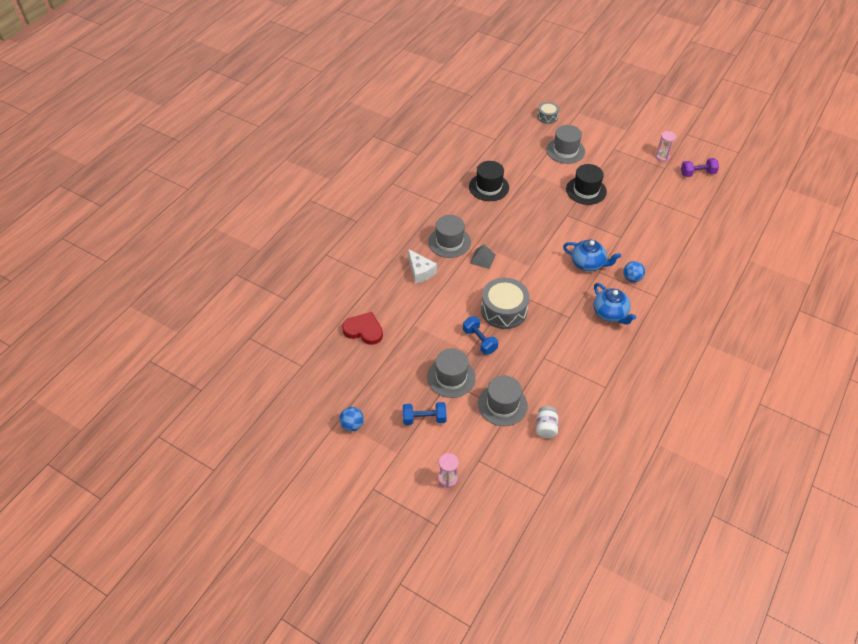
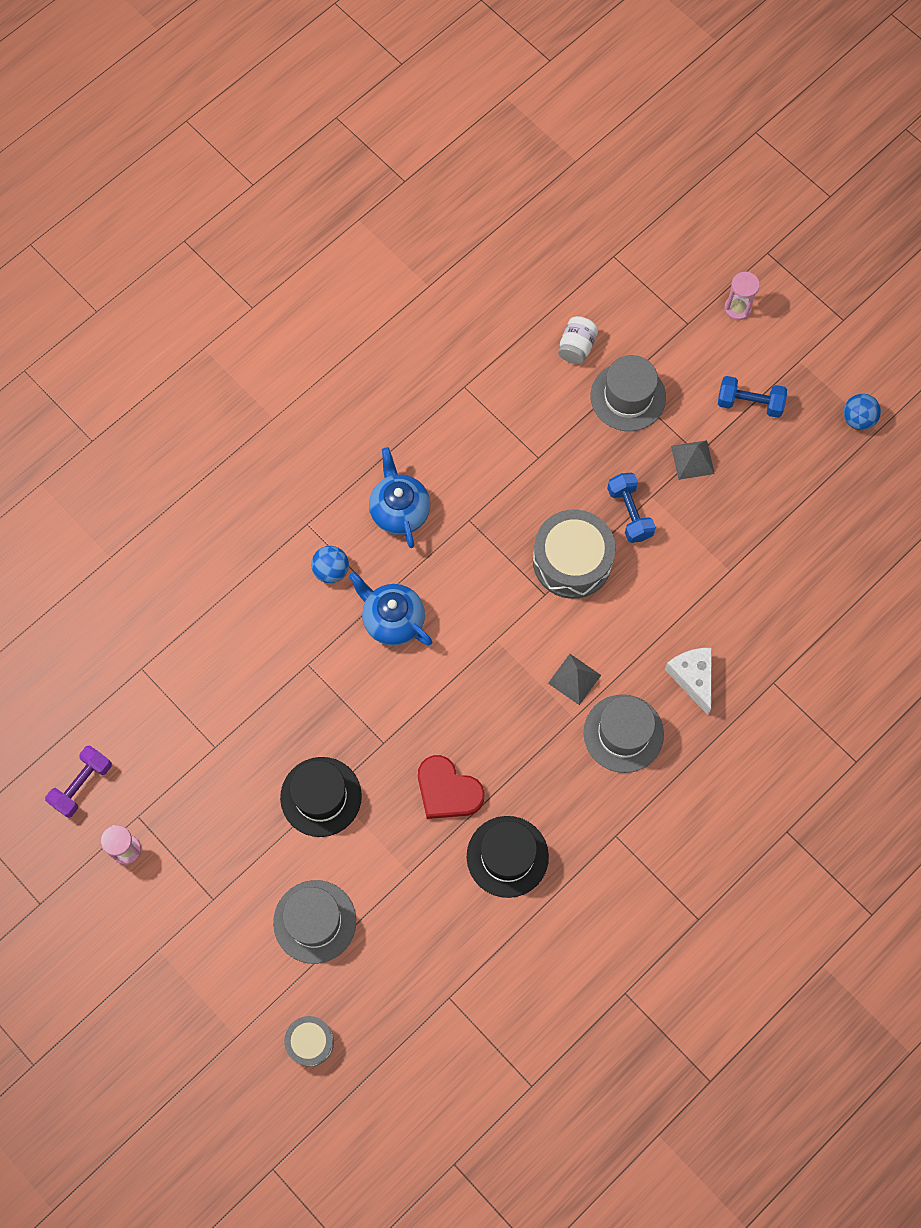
camera: 165 degrees left, 20 degrees up
red heart [342,312,383,345] -> red heart moved to [418,755,485,819]
grey hat [427,348,476,398] -> grey pyramid [671,440,715,480]
purple dumbbell [681,158,719,177] -> purple dumbbell turned 60 degrees counterclockwise [45,745,112,818]

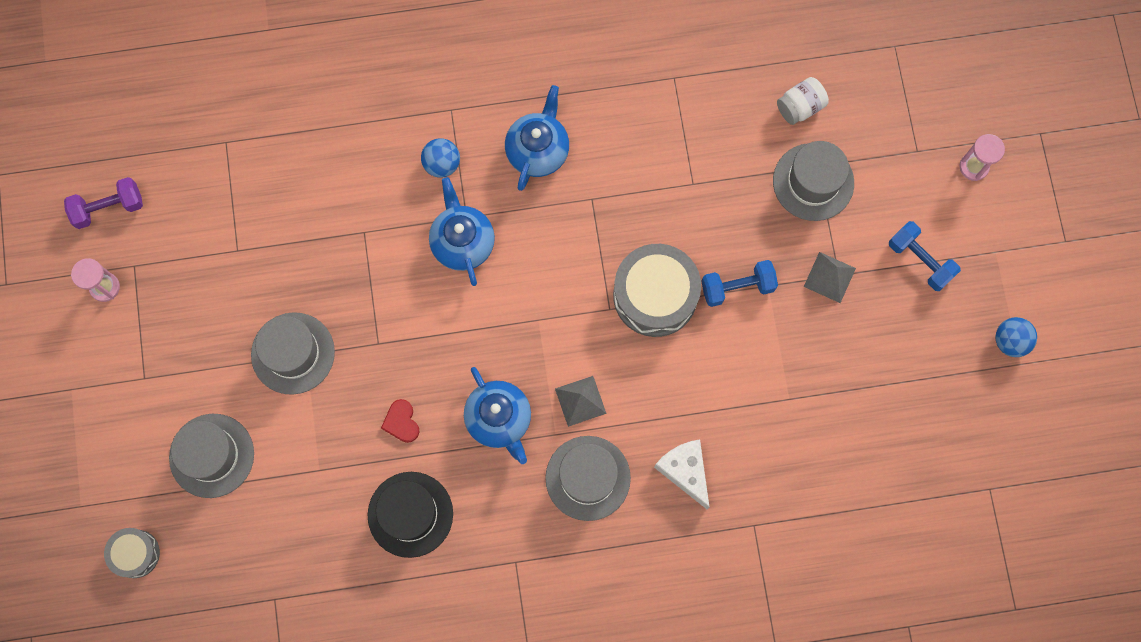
camera: 35 degrees right, 5 degrees up
black hat [280,757,362,837] -> grey hat [251,312,335,395]
red heart [418,755,485,819] -> red heart [381,399,419,443], size x0.57
blue dumbbell [607,473,656,543] -> blue dumbbell turned 60 degrees clockwise [701,260,778,307]
white cheese [665,648,712,715] -> white cheese turned 45 degrees counterclockwise [654,439,710,509]
none -> blue teapot [464,367,531,464]

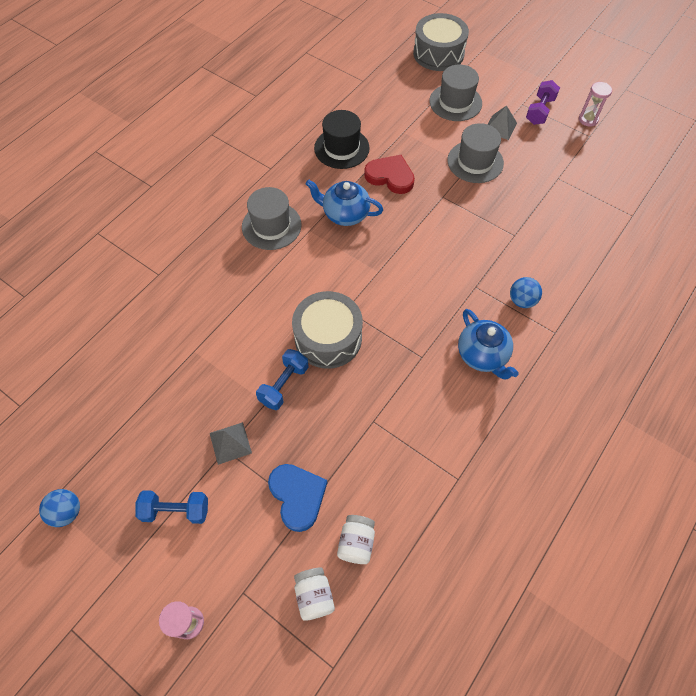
camera: 135 degrees right, 15 degrees down
purple dumbbell [64,177,143,229] -> purple dumbbell moved to [526,80,560,125]
grey drum [104,528,160,578] -> grey drum [413,13,469,71], size x1.82
red heart [381,399,419,443] -> red heart [364,155,415,194], size x1.75
blue teapot [429,177,495,286] -> none
grey pyramid [555,376,607,427] -> grey pyramid moved to [488,106,517,140]
white cheese [654,439,710,509] -> none
grey hat [773,141,854,221] -> blue heart [268,464,327,532]
none -> white jar [294,567,335,621]

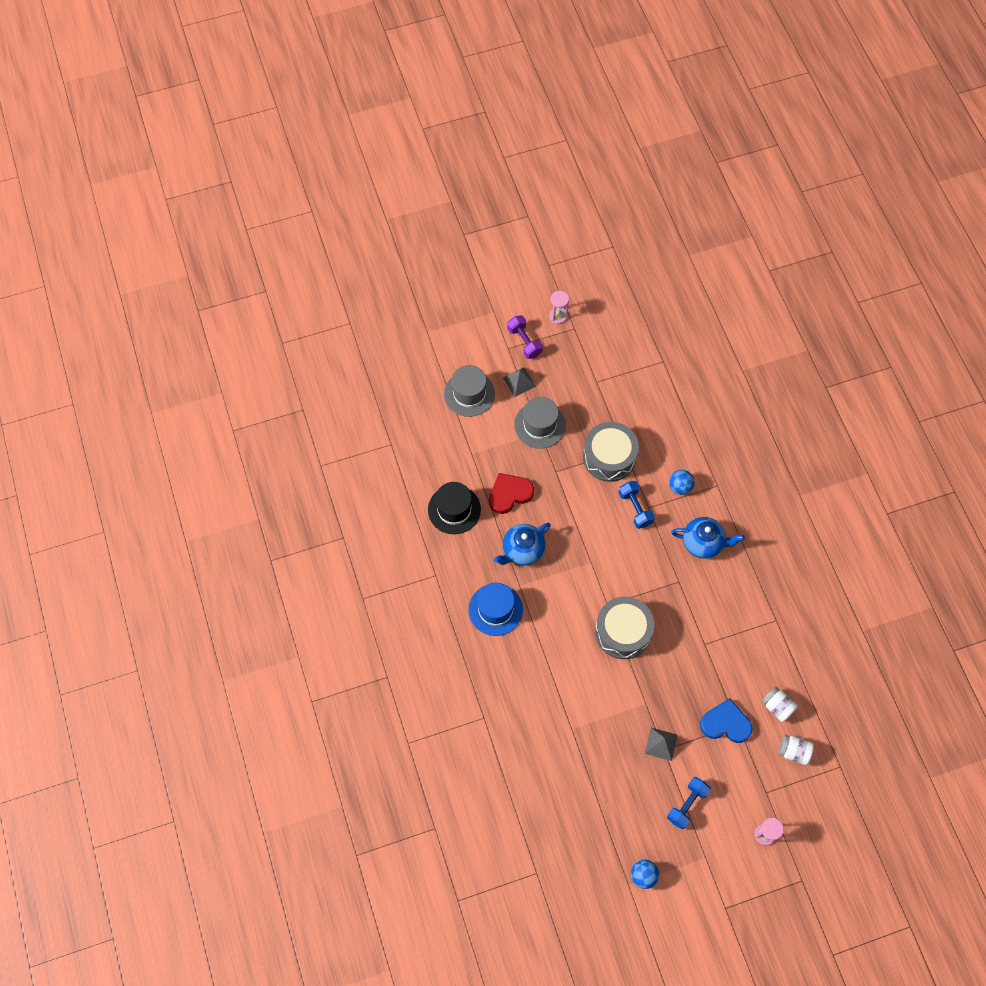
camera: 55 degrees left, 5 degrees up
grey hat [242,187,302,250] -> blue hat [468,583,523,636]
blue dumbbell [256,349,309,410] -> blue dumbbell moved to [619,481,655,529]
grey drum [413,13,469,71] -> grey drum moved to [583,422,639,482]

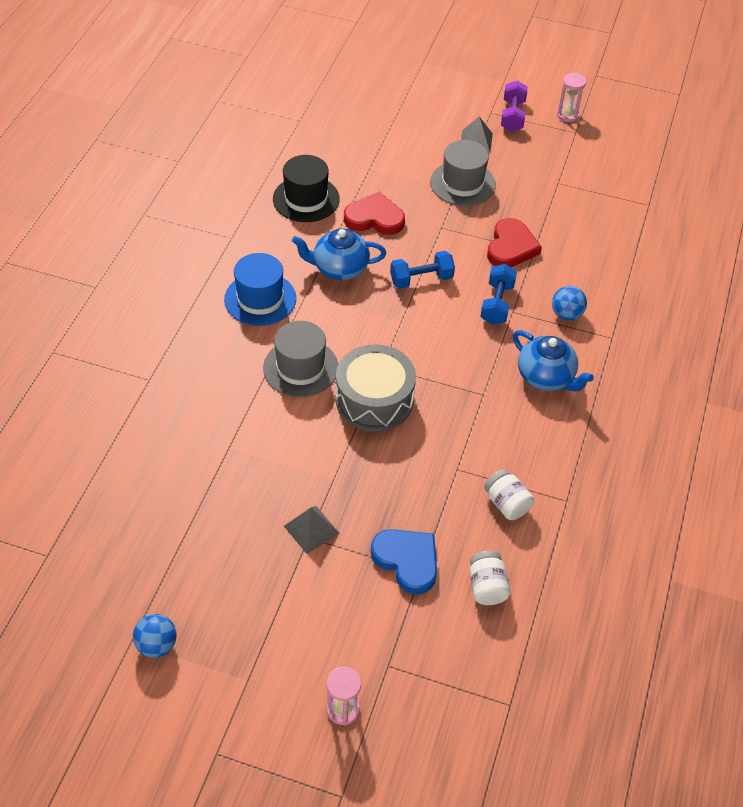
camera: 35 degrees right, 15 degrees down
grey hat [444,365,495,417] -> grey hat moved to [263,321,338,397]
grey drum [583,422,639,482] -> red heart [487,218,542,267]
blue dumbbell [667,777,711,829] -> blue dumbbell moved to [390,251,455,289]
white jar [778,735,814,765] -> white jar moved to [484,469,534,520]

